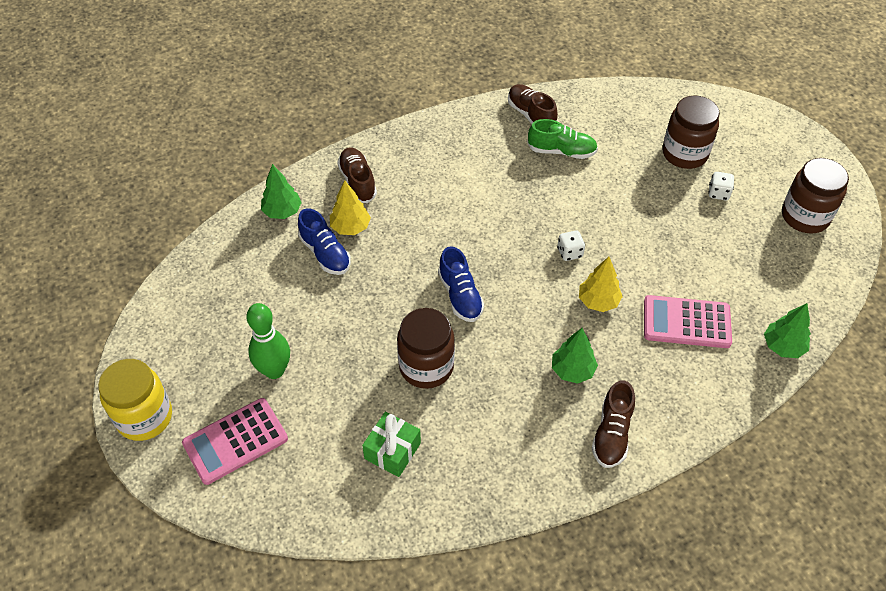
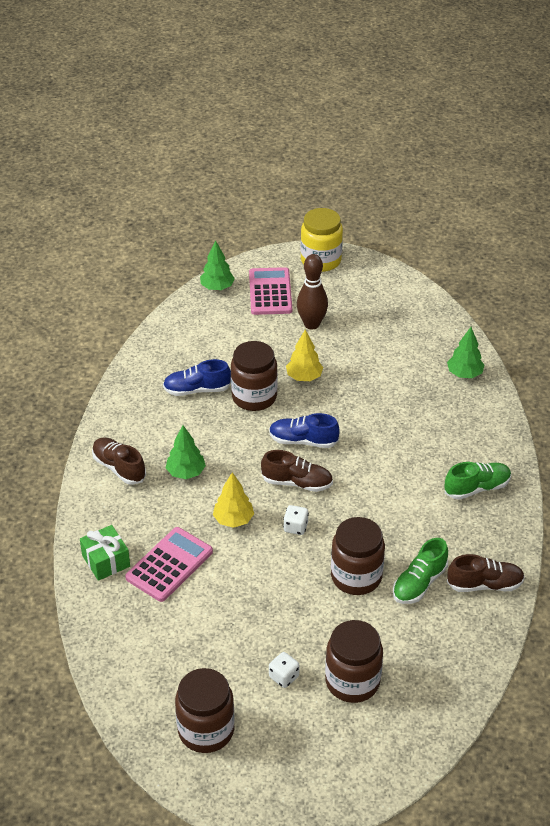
camera: 120 degrees right, 10 degrees down
green bowling pin [246,303,290,379] -> brown bowling pin [297,254,328,329]
blue shoe [298,208,351,275] -> blue shoe moved to [163,359,231,396]
yellow tree [330,181,371,235] -> yellow tree moved to [286,330,323,381]
brown shoe [337,147,377,203] -> brown shoe moved to [261,450,333,492]
green gift [362,412,421,477] -> green gift moved to [80,525,130,581]
green tree [764,303,811,358] -> green tree moved to [200,240,235,290]
none -> brown jar [331,517,385,595]
none -> green shoe [445,462,511,500]

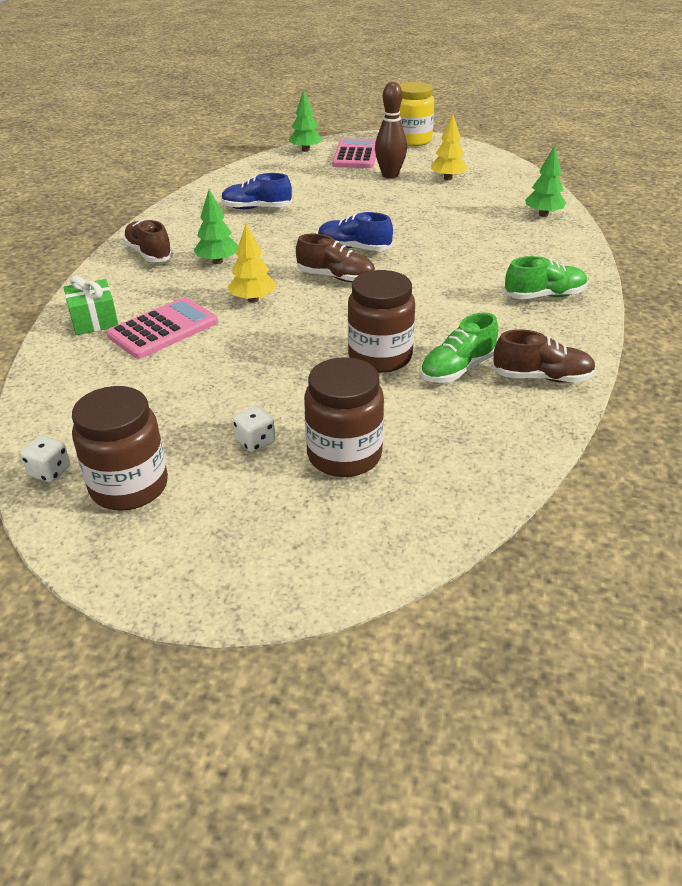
camera: 10 degrees right, 5 degrees down
brown jar [231,341,278,411] -> none
white dice [283,505,309,535] -> white dice moved to [20,435,70,482]
yellow tree [286,330,323,381] -> yellow tree moved to [431,115,468,180]

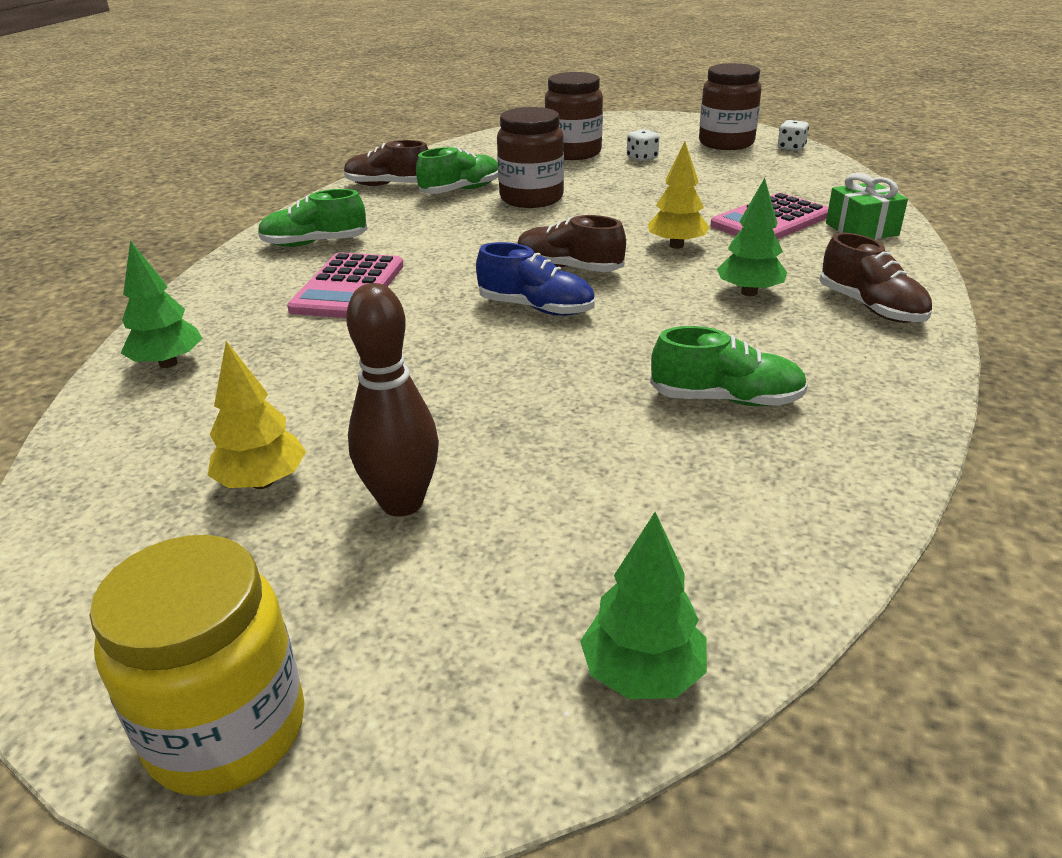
camera: 175 degrees left, 5 degrees down
blue shoe [221,173,292,209] -> green shoe [650,326,808,406]
pink calculator [332,139,376,168] -> pink calculator moved to [287,252,403,318]

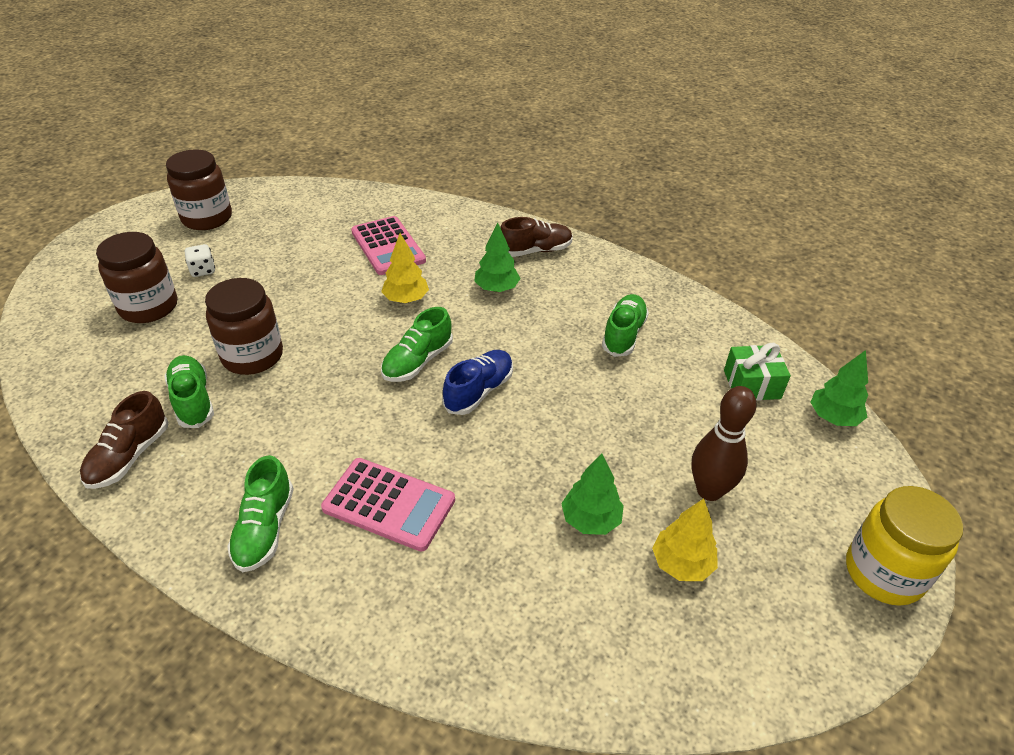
camera: 80 degrees left, 10 degrees up
green tree [121,240,203,368] -> green tree moved to [561,453,624,535]
brown shoe [517,215,626,272] -> green shoe [381,307,453,382]
white dice [778,120,809,151] -> none
green gift [826,173,908,239] -> green gift moved to [724,343,791,401]

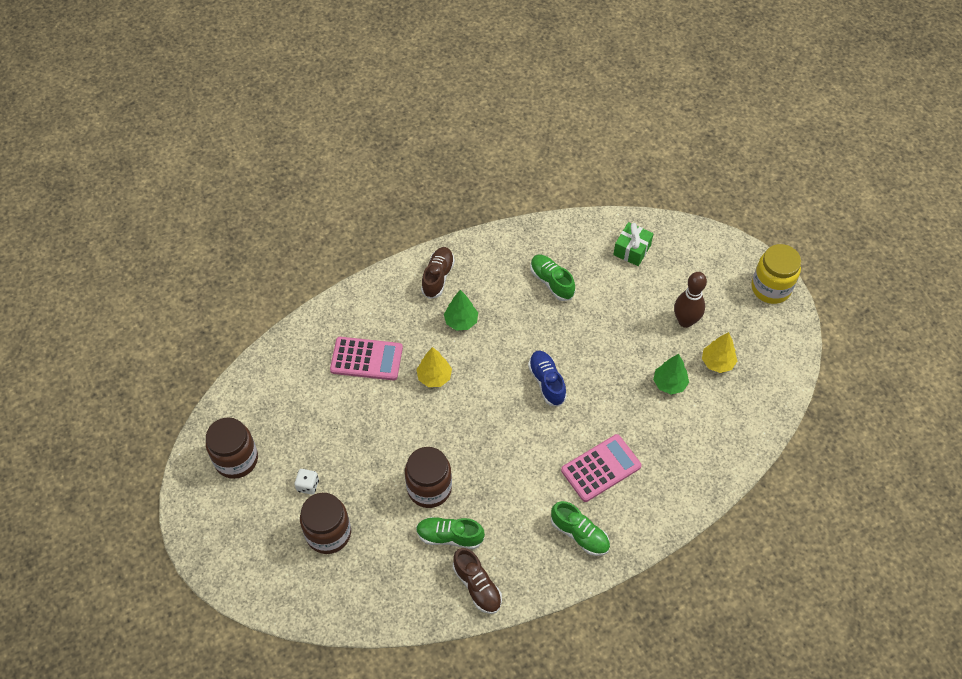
camera: 55 degrees left, 15 degrees up
green shoe [381,307,453,382] -> none
green tree [810,350,868,426] -> none

